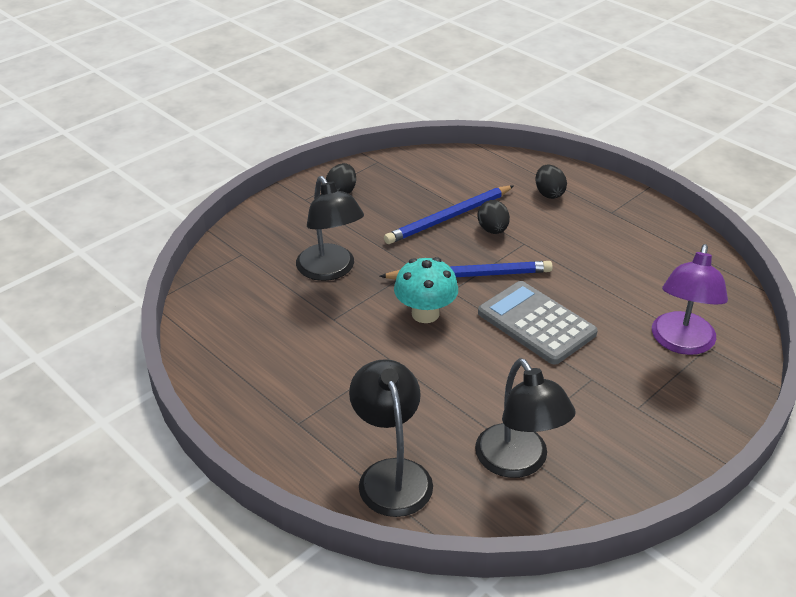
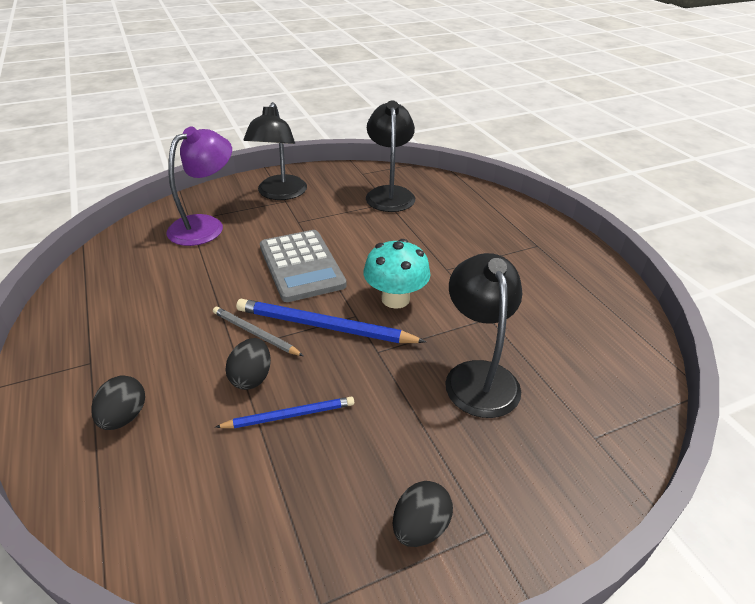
camera: 160 degrees left, 0 degrees up
black lamp [349,359,433,517] -> black lamp moved to [243,102,307,200]
blue pencil [384,186,514,244] -> blue pencil [215,397,354,428], size x0.59
none -> grey pencil [213,307,303,356]

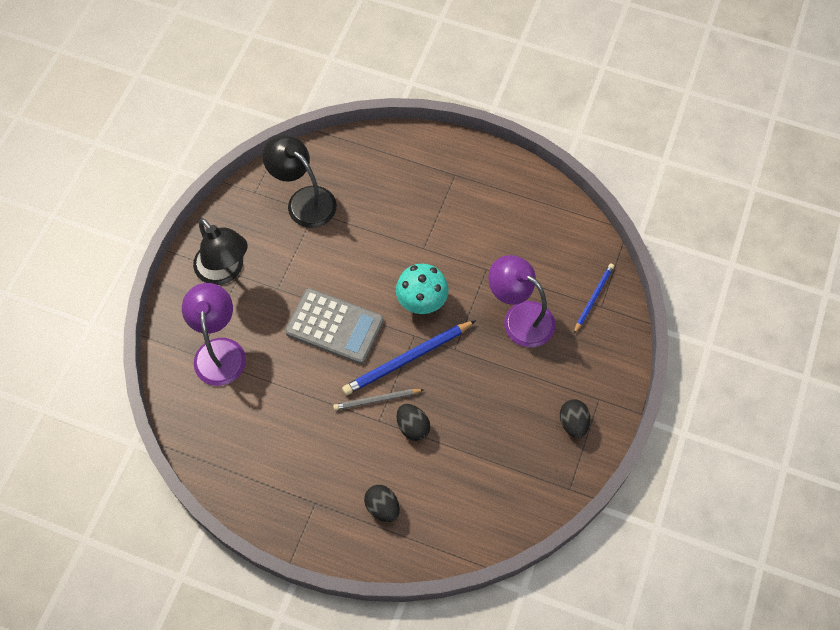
camera: 45 degrees left, 25 degrees up
blue pencil [215,397,354,428] -> blue pencil moved to [574,264,614,334]
black lamp [445,253,522,418] -> purple lamp [488,255,555,347]

